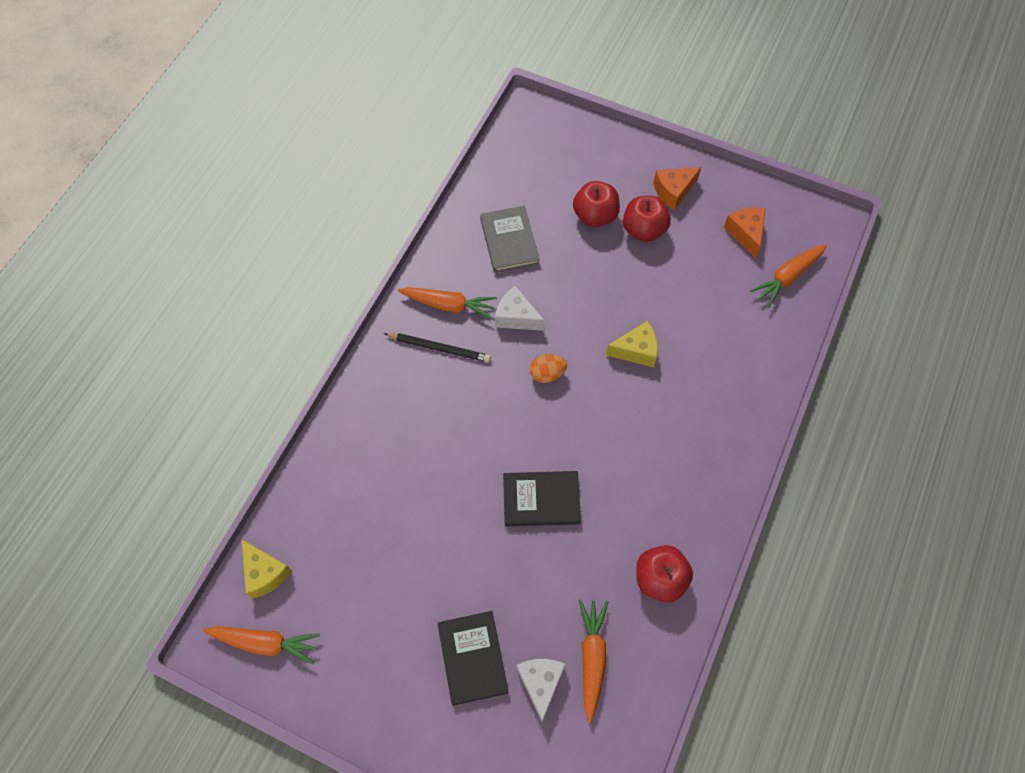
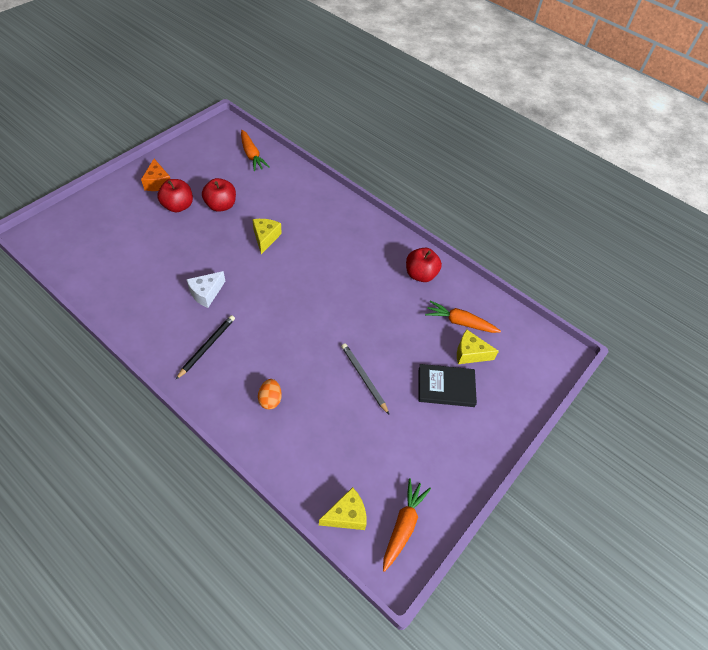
camera: 80 degrees left, 10 degrees down
orange carrot [398,287,497,319] -> none
grey book [480,206,540,273] -> none
black book [503,471,581,526] -> none
white cheese [516,659,565,722] -> yellow cheese [457,330,499,364]
orange egg [530,354,567,383] -> orange egg moved to [258,379,282,410]
red apple [573,181,620,227] -> red apple moved to [202,178,236,212]
orange cheese [724,208,766,259] -> none
none -> grey pencil [341,343,389,414]

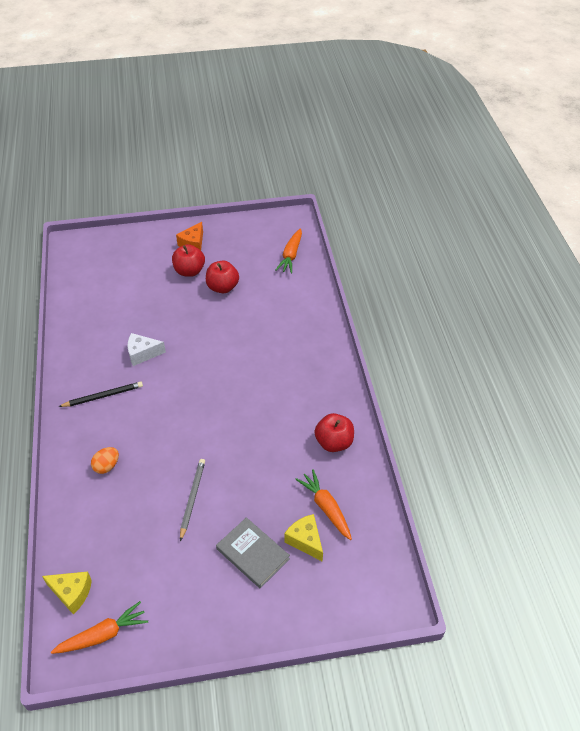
camera: 45 degrees right, 5 degrees down
yellow cheese [252,219,282,254] -> none
black book [418,364,477,407] -> grey book [216,517,290,588]

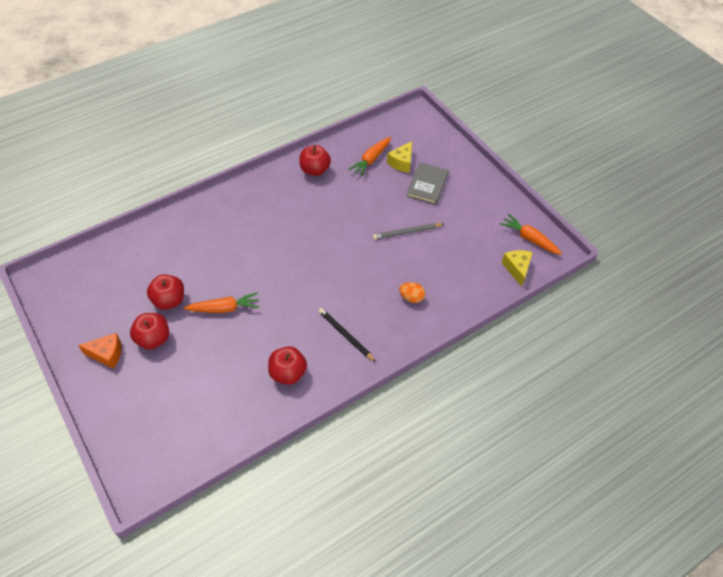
camera: 115 degrees left, 5 degrees up
white cheese [128,333,166,366] -> none
orange carrot [276,228,302,273] -> orange carrot moved to [184,292,259,313]
none -> red apple [268,346,307,385]

